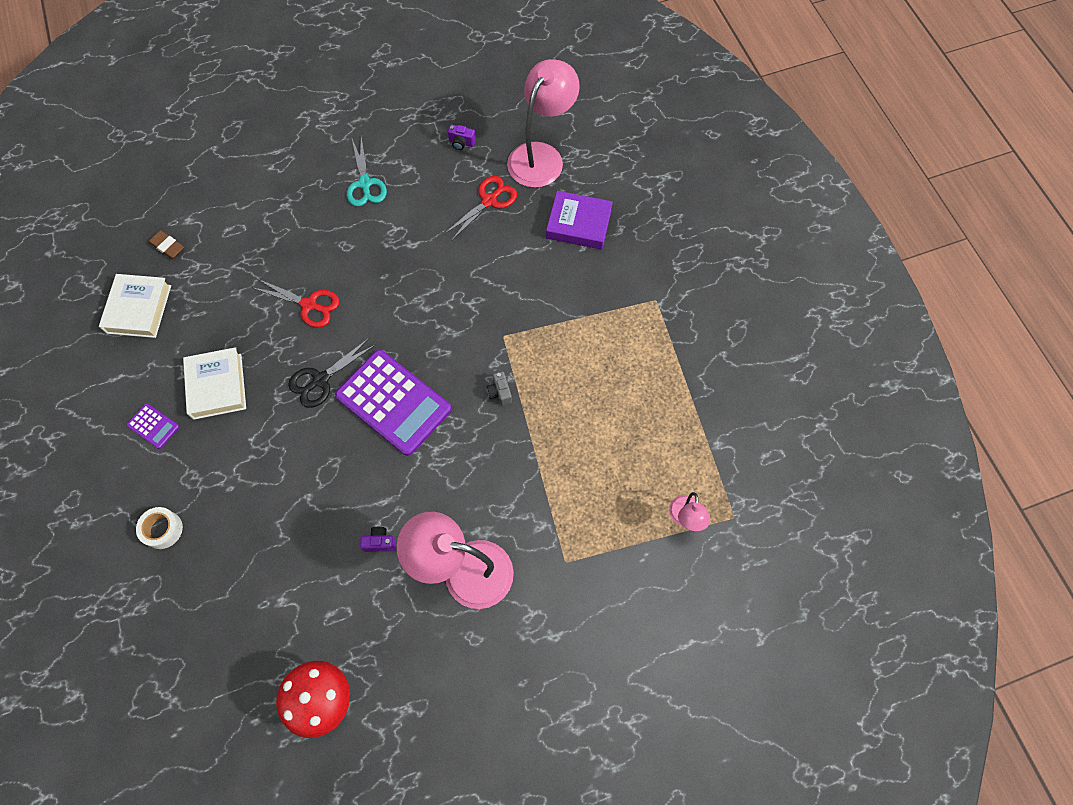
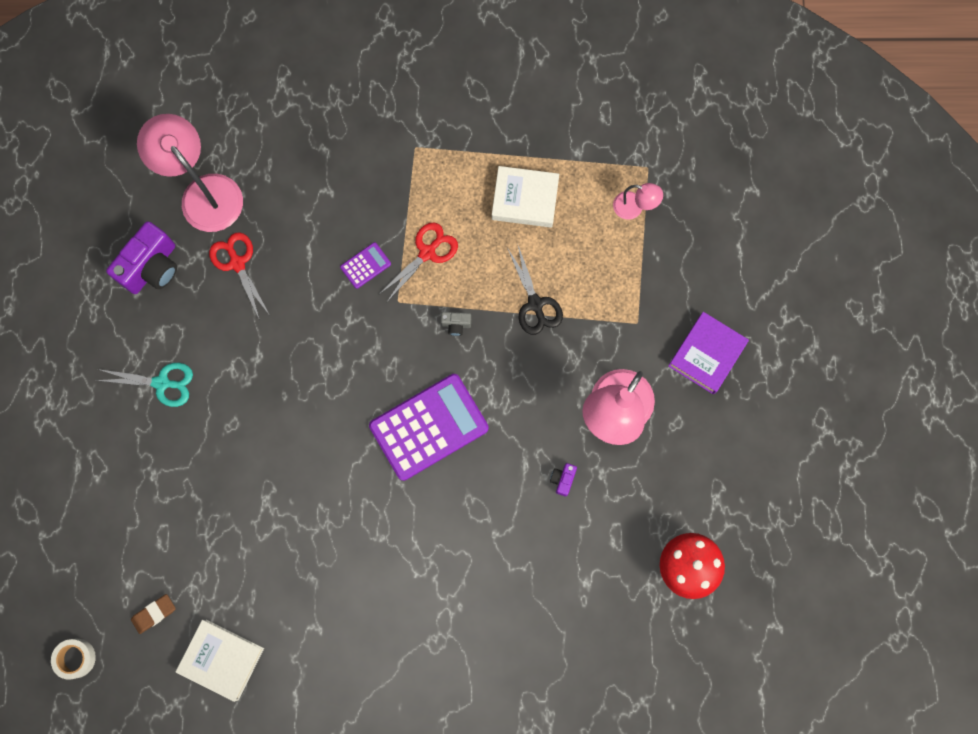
camera: 70 degrees left, 10 degrees up
purple calculator [127,403,179,449] -> purple calculator moved to [340,242,391,289]
white tape [136,507,183,549] -> white tape moved to [51,639,96,679]
white book [183,347,246,420] -> white book moved to [492,166,559,228]
red scissors [253,279,340,328] -> red scissors moved to [379,223,458,302]
black scissors [288,337,376,408] -> black scissors moved to [507,243,563,335]
purple camera [448,125,476,150] -> purple camera [106,221,177,294], size x2.22
purple book [546,191,613,250] -> purple book moved to [668,312,749,394]

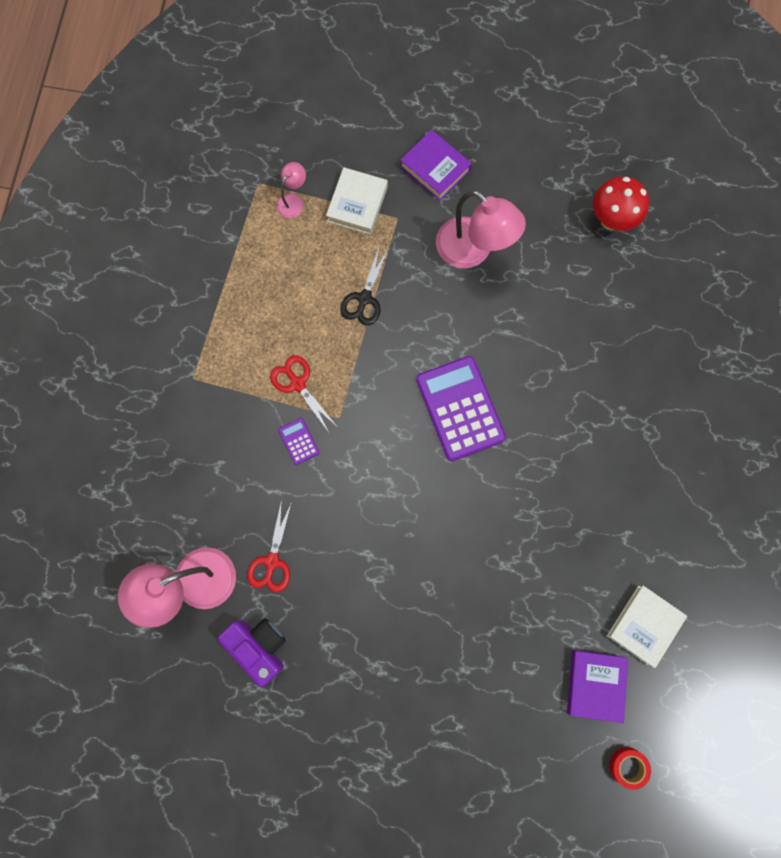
camera: 80 degrees left, 0 degrees up
white tape [51,639,96,679] -> red tape [609,747,651,790]
turquoise scissors [95,363,193,407] -> none
brown eraser [131,594,176,634] -> purple book [567,650,628,723]
red scissors [209,232,269,320] -> red scissors turned 60 degrees counterclockwise [247,500,292,593]
grey camera [441,312,471,336] -> none
white book [492,166,559,228] -> white book moved to [326,167,388,235]
black scissors [507,243,563,335] -> black scissors turned 120 degrees clockwise [340,247,389,325]
purple camera [550,463,577,497] -> none

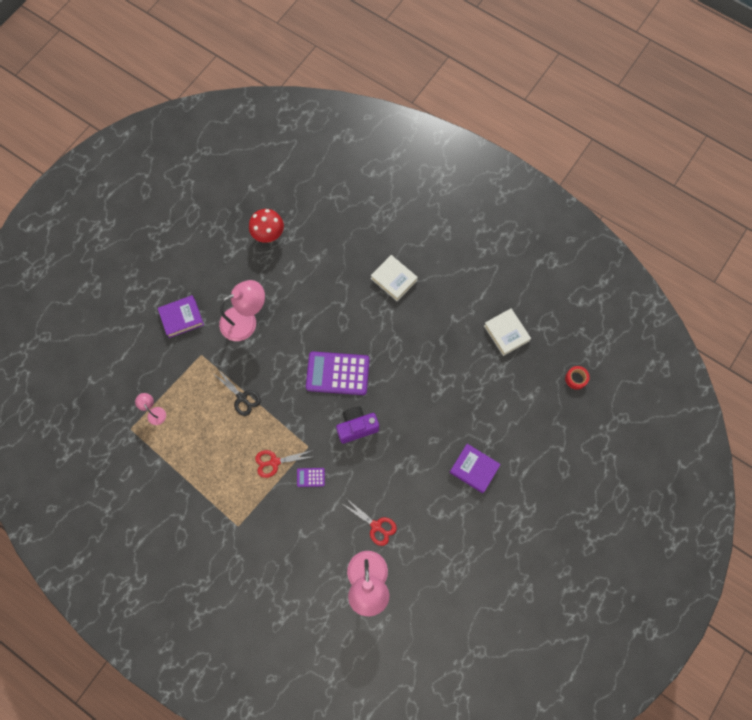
camera: 65 degrees left, 5 degrees down
purple camera [218,618,286,687] -> purple camera moved to [336,406,379,444]
white book [326,167,388,235] -> white book moved to [371,255,418,301]
purple book [567,650,628,723] -> purple book moved to [450,444,501,493]

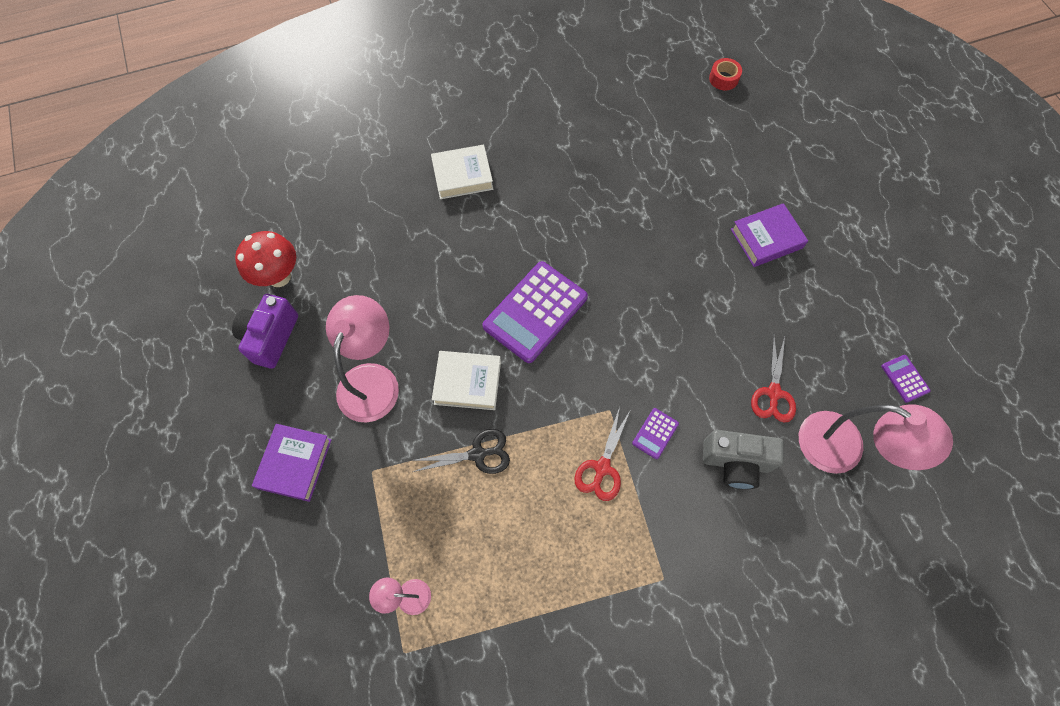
camera: 55 degrees left, 5 degrees down
purple camera [336,406,379,444] -> purple camera moved to [232,294,298,369]
red scissors [342,498,397,546] -> red scissors turned 120 degrees clockwise [751,334,796,423]
white book [484,309,531,356] -> white book moved to [432,351,501,410]
none -> grey camera [703,430,784,489]
none -> purple calculator [881,355,931,403]

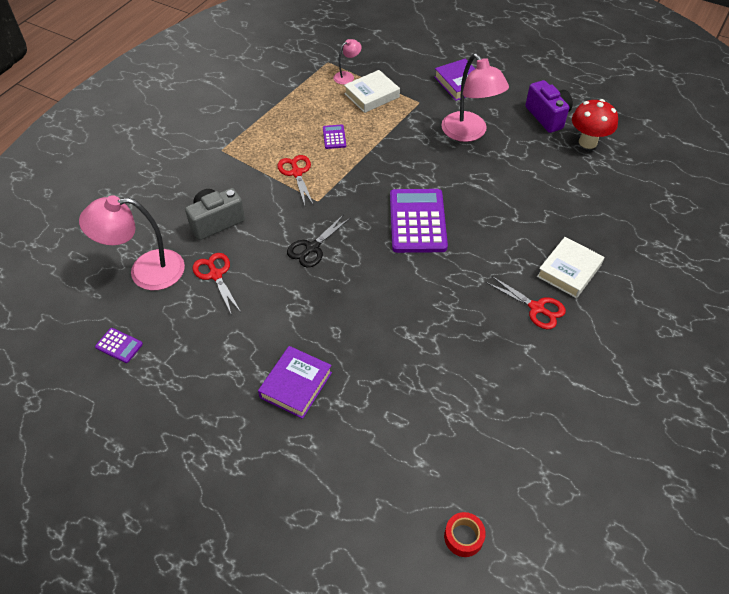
camera: 140 degrees right, 15 degrees down
black scissors [410,429,510,474] -> black scissors moved to [287,214,350,267]
white book [432,351,501,410] -> white book moved to [344,70,400,113]
purple calculator [632,408,679,459] -> purple calculator moved to [323,125,346,149]
none -> red scissors [486,276,566,329]

